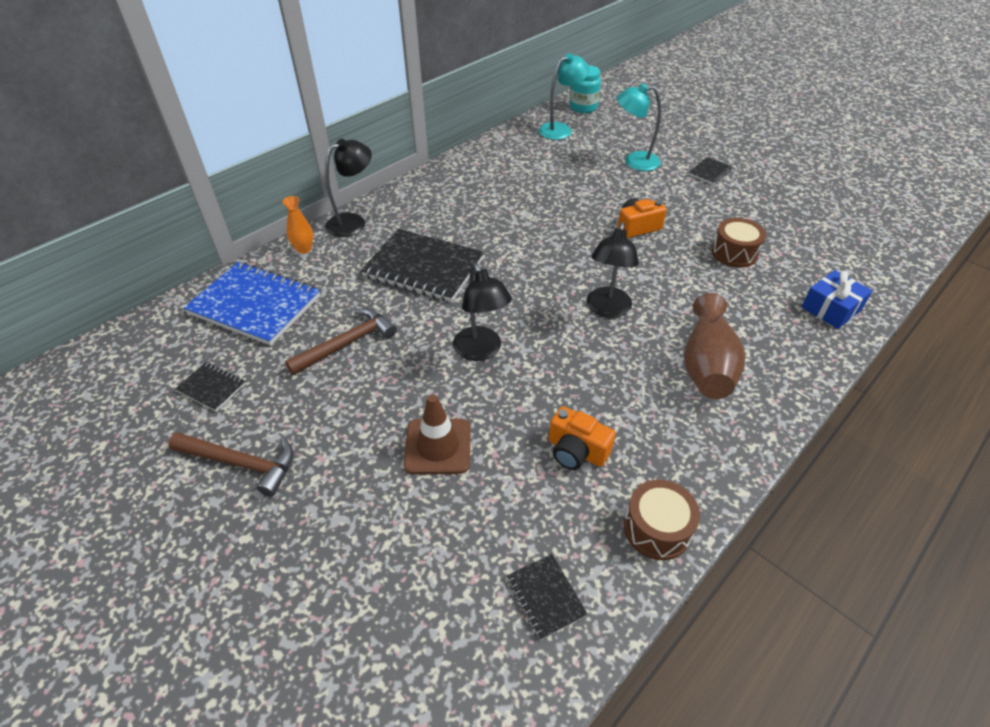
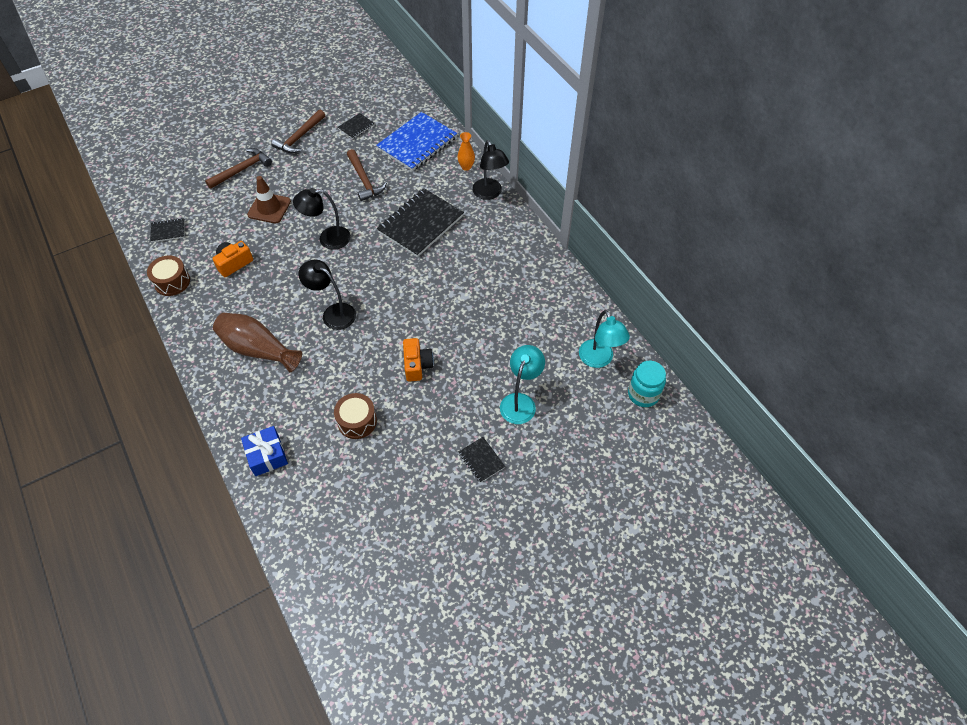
camera: 105 degrees right, 10 degrees up
none -> brown hammer [205,148,272,189]

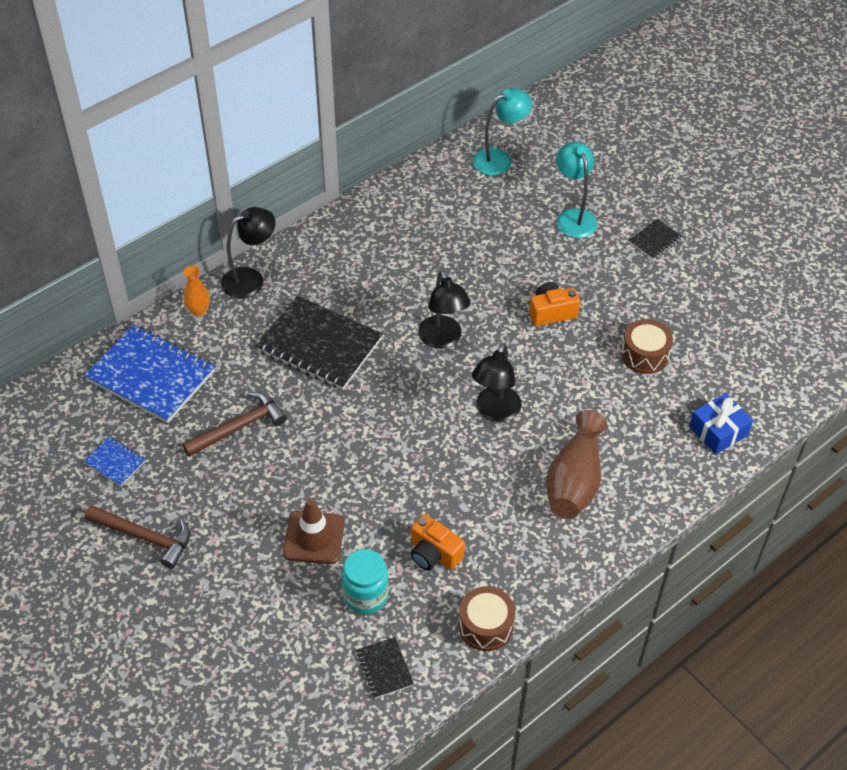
camera: 100 degrees left, 5 degrees down
brown hammer [205,148,272,189] -> none
black lamp [293,188,351,250] -> black lamp moved to [418,270,471,349]
black notebook [338,113,374,139] -> blue notebook [83,436,146,486]
turquoise lamp [500,345,545,424] -> turquoise lamp turned 60 degrees clockwise [556,142,597,238]
turquoise jar [628,361,666,407] -> turquoise jar moved to [342,549,388,614]

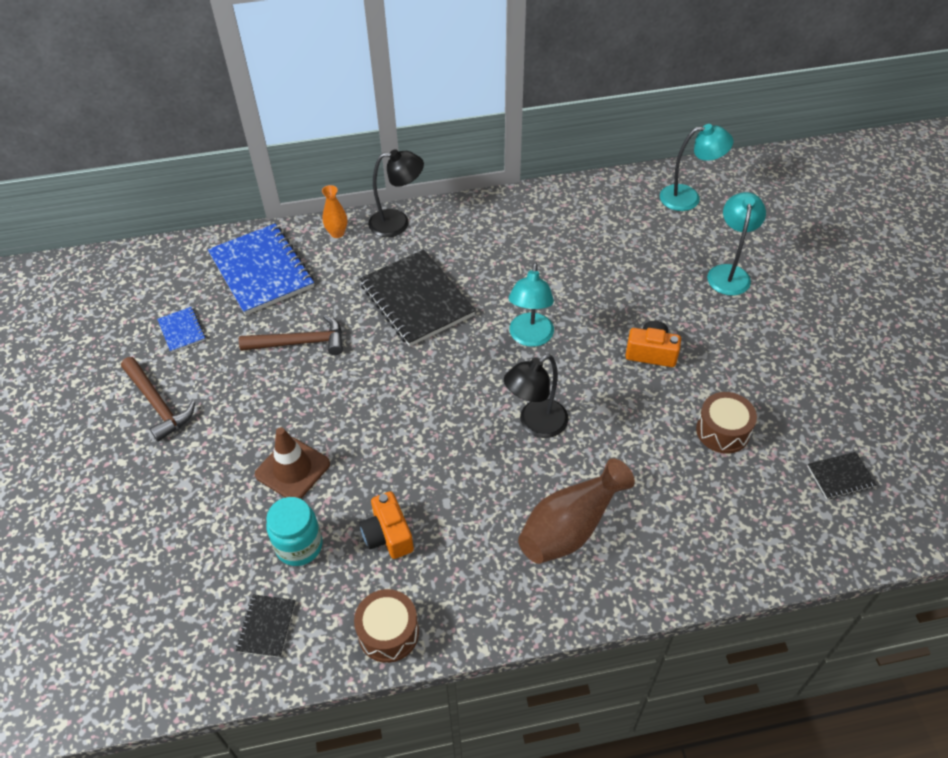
camera: 30 degrees right, 0 degrees up
black lamp [418,270,471,349] -> turquoise lamp [509,263,554,347]
black notebook [629,219,682,260] -> black notebook moved to [807,452,877,499]
blue gift [689,393,753,455] -> none

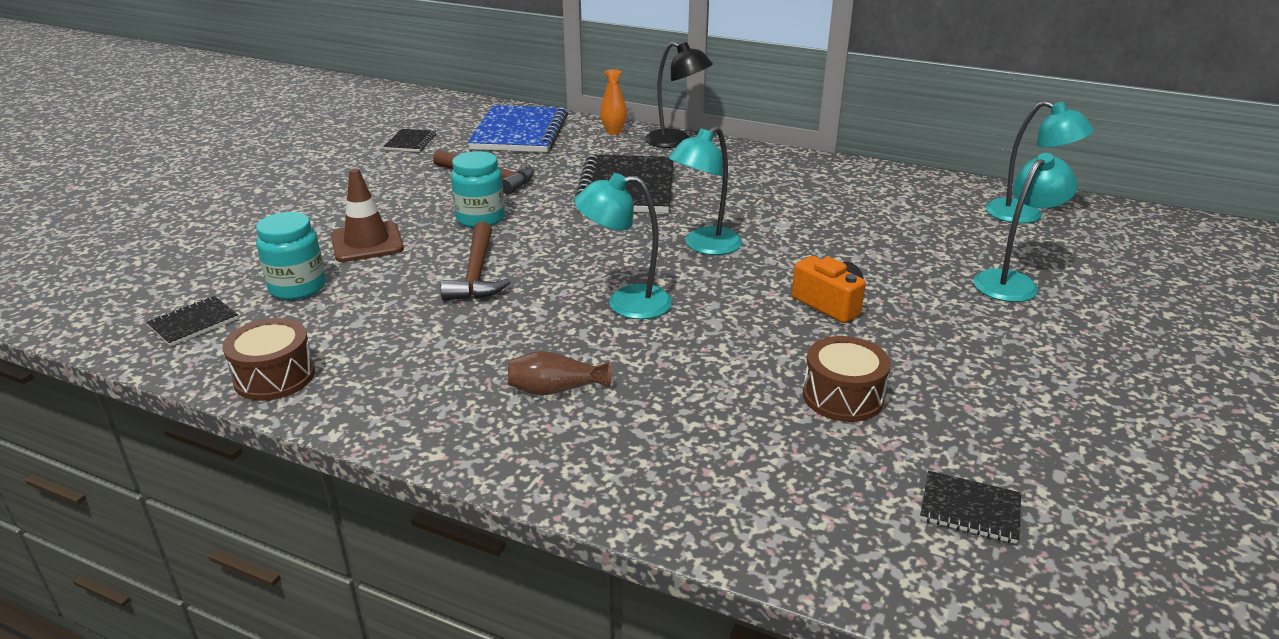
camera: 35 degrees right, 20 degrees down
brown hammer [121,357,195,442] -> brown hammer moved to [441,222,511,301]
blue notebook [157,307,206,353] -> black notebook [384,129,436,152]
orange camera [360,491,414,559] -> none
black lamp [504,354,569,438] -> turquoise lamp [574,173,672,319]
brown vase [518,458,635,564] -> brown vase [508,351,612,395], size x0.54
none -> turquoise jar [451,151,505,228]

